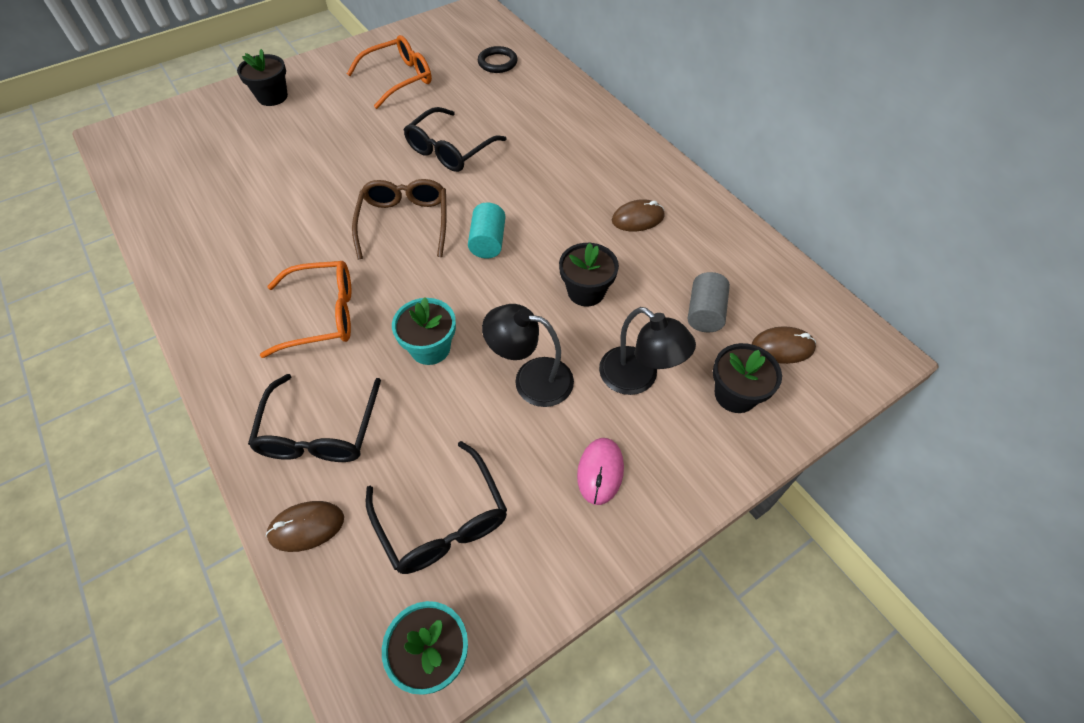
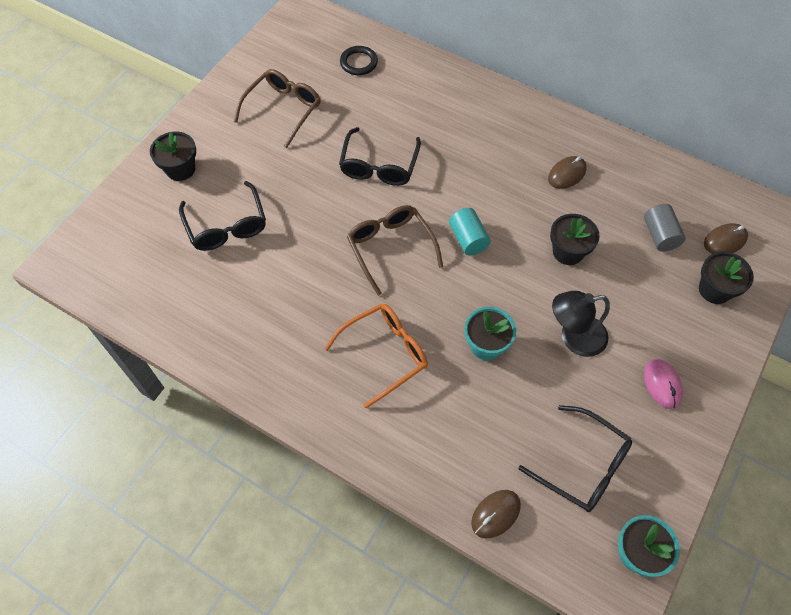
camera: 25 degrees left, 5 degrees up
black glasses [248,374,381,462] -> black glasses moved to [179,181,266,251]
orange glasses [347,35,432,109] -> brown glasses [234,69,321,148]
black lamp [599,307,696,395] -> none

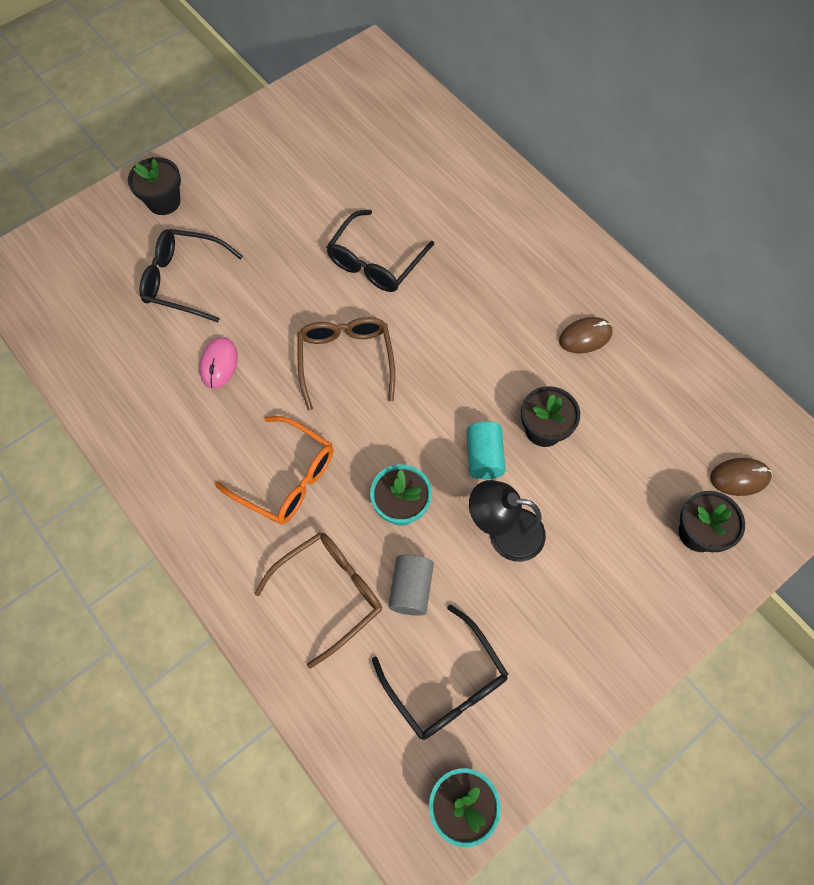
camera: 20 degrees right, 5 degrees up
black glasses [179,181,266,251] -> black glasses turned 105 degrees clockwise [139,229,243,322]
brown glasses [234,69,321,148] -> brown glasses moved to [254,532,382,669]
orange glasses [324,304,428,408] -> orange glasses turned 45 degrees clockwise [215,416,333,525]
black ring [340,46,378,75] -> none
turquoise cylinder [449,208,491,255] -> turquoise cylinder moved to [466,422,506,479]
brown mouse [471,490,521,538] -> none
grey cylinder [644,204,686,251] -> grey cylinder moved to [388,555,434,616]
pink mouse [644,359,683,409] -> pink mouse moved to [199,337,238,389]

